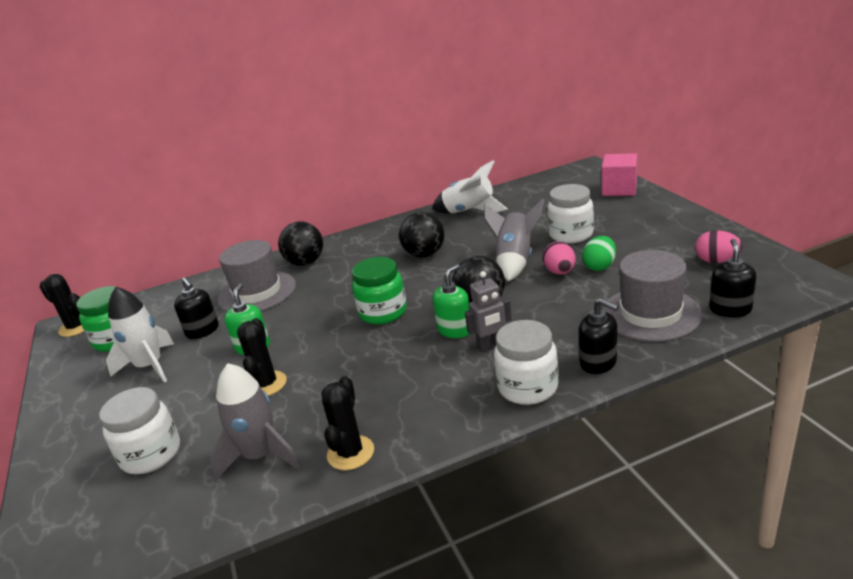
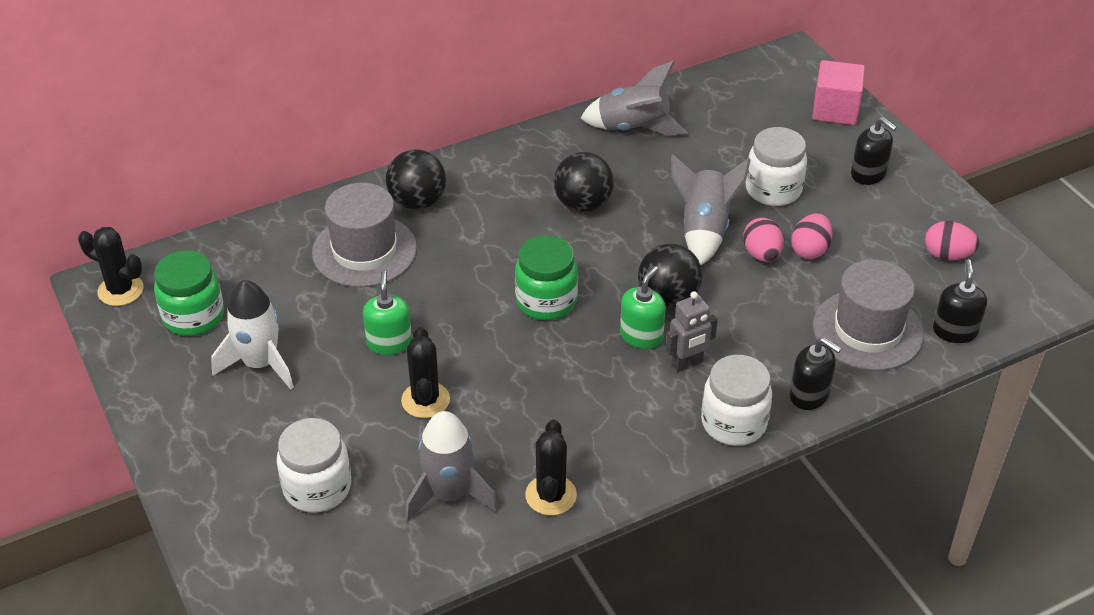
camera: 10 degrees left, 15 degrees up
black soap dispenser [174,278,219,339] -> black soap dispenser moved to [851,117,897,185]
white rocket [432,160,508,214] -> grey rocket [580,61,688,136]
green egg [582,236,616,271] -> pink egg [791,214,833,259]

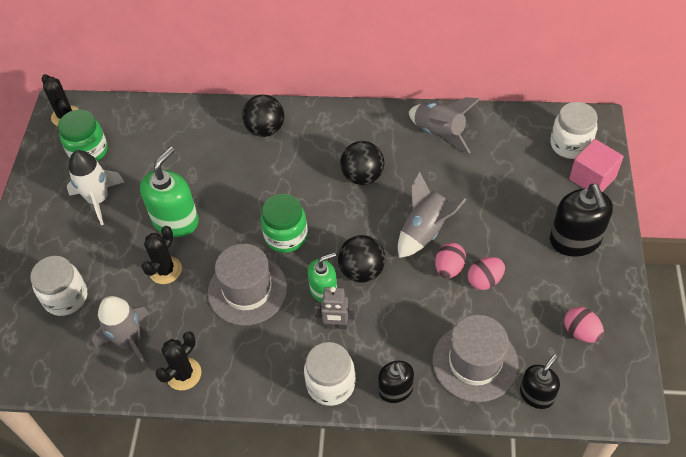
camera: 35 degrees right, 10 degrees up
grey hat [312,183,417,287] -> grey hat moved to [208,244,287,325]
green soap dispenser [363,271,412,355] -> green soap dispenser [140,147,199,237], size x1.65
white jar [746,127,807,206] -> white jar moved to [550,102,598,159]
black soap dispenser [851,117,897,185] -> black soap dispenser [550,184,613,257], size x1.65

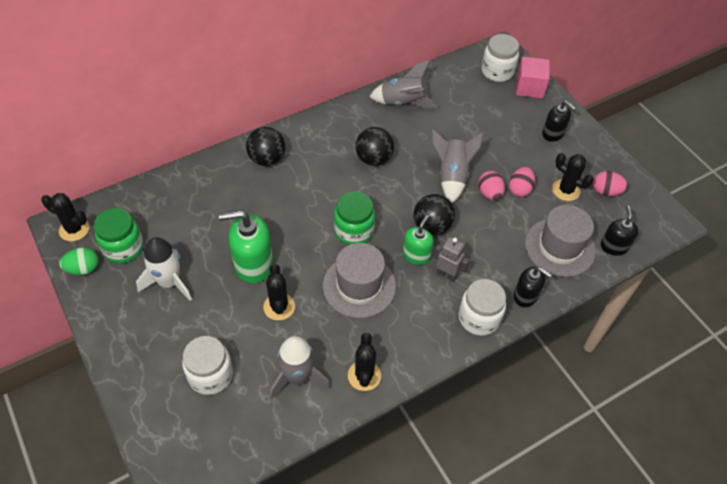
camera: 40 degrees left, 0 degrees up
green soap dispenser [140,147,199,237] -> green soap dispenser turned 90 degrees counterclockwise [219,211,273,284]
grey robot [314,287,355,330] -> grey robot turned 120 degrees counterclockwise [434,237,469,282]
black soap dispenser [550,184,613,257] -> black soap dispenser [542,101,576,142], size x0.61
none -> green egg [59,248,99,275]
none -> black cactus [552,153,594,201]

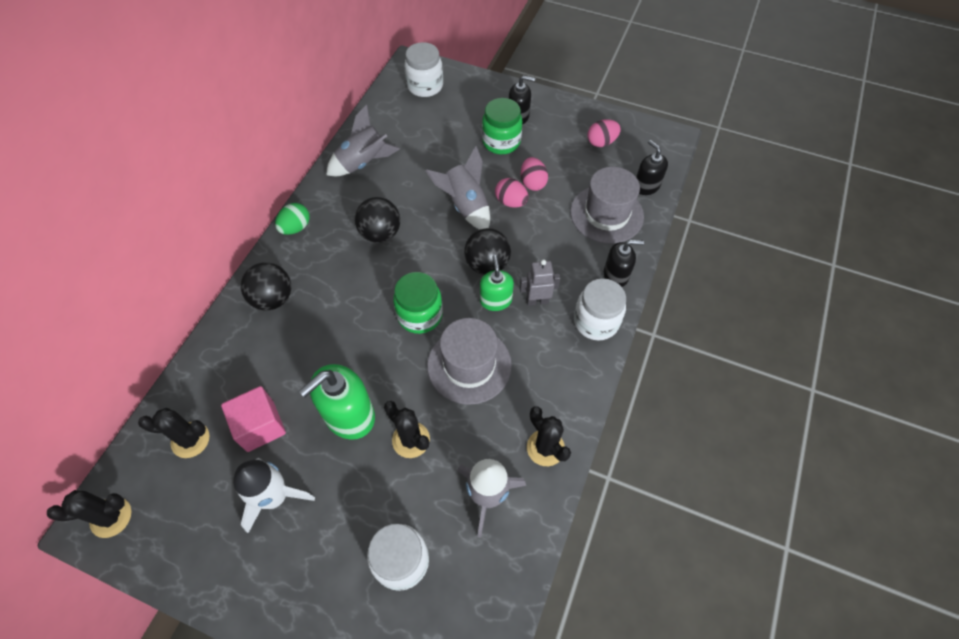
camera: 35 degrees left, 5 degrees up
green egg [59,248,99,275] -> green egg moved to [275,203,310,235]
green jar [94,208,143,263] -> green jar moved to [482,98,522,154]
pink cube [516,57,550,99] -> pink cube moved to [221,386,286,452]
black cactus [552,153,594,201] -> black cactus moved to [138,408,210,458]

